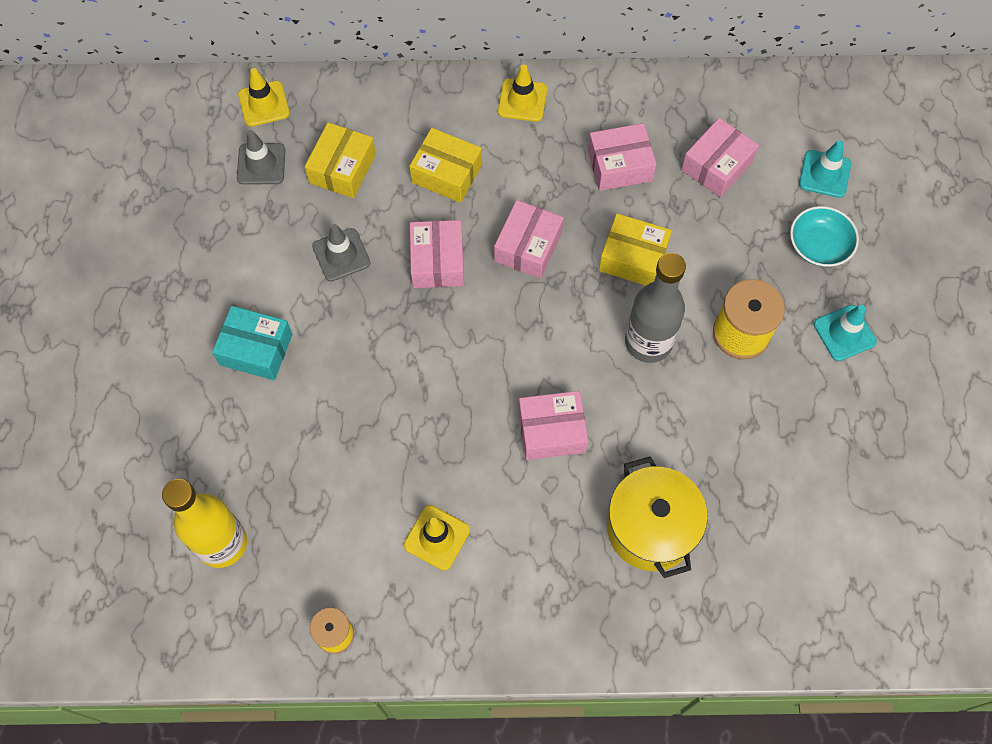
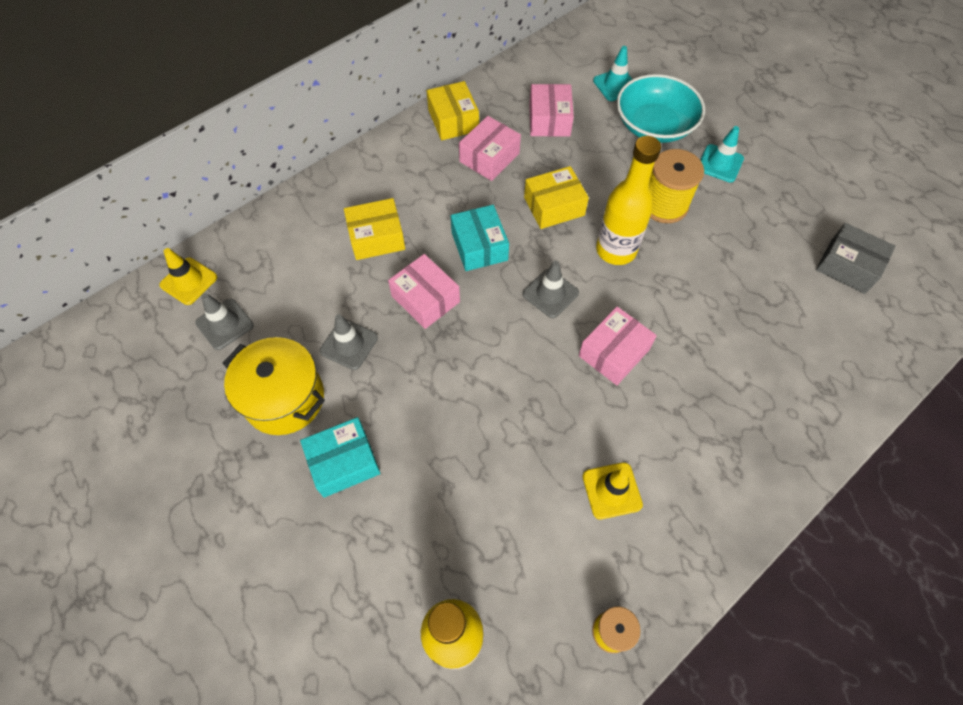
camera: 40 degrees left, 5 degrees down
yellow box [305,122,376,198] -> yellow box moved to [427,81,479,140]
pink box [494,200,564,279] -> turquoise box [451,205,509,271]
yellow traffic cone [498,64,547,122] -> none
yellow pot [607,456,708,578] -> yellow pot moved to [223,337,325,435]
grey bottle [625,253,686,363] -> yellow bottle [596,136,661,265]
turquoise bowl [790,206,859,267] -> turquoise bowl [617,74,705,143], size x1.61
none -> grey traffic cone [522,261,579,318]
none -> grey box [816,223,896,294]

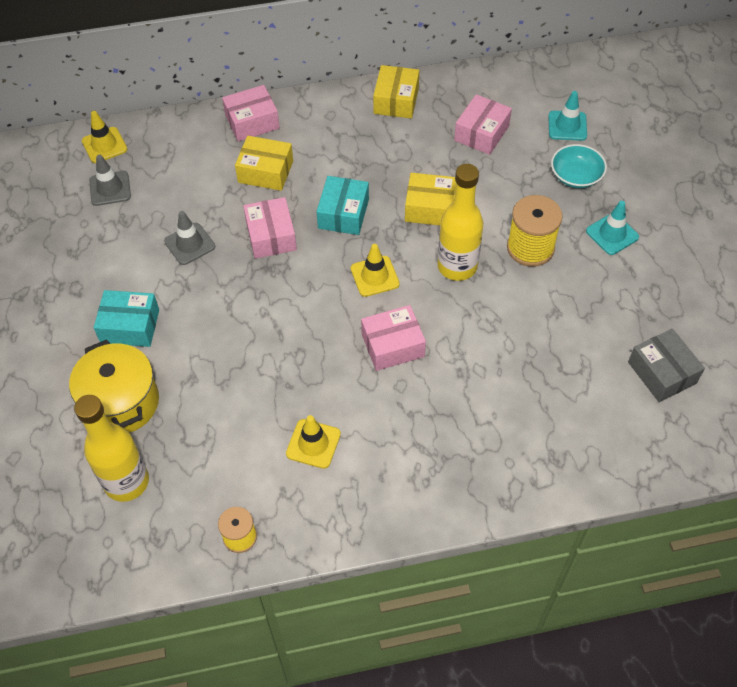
camera: 30 degrees right, 5 degrees down
yellow pot [223,337,325,435] -> yellow pot moved to [69,339,159,433]
pink box [459,116,521,181] -> pink box moved to [222,85,280,141]
grey traffic cone [522,261,579,318] -> yellow traffic cone [351,244,400,297]
turquoise bowl [617,74,705,143] -> turquoise bowl [551,144,607,188], size x0.62

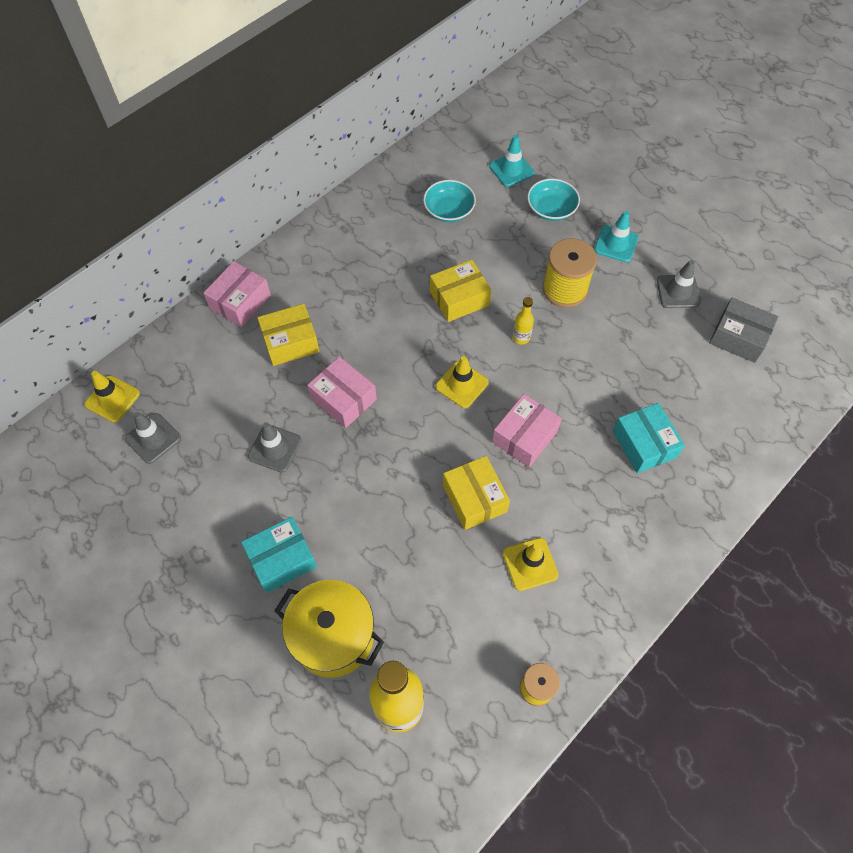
camera: 35 degrees left, 5 degrees up
turquoise box [316,176,369,235] -> turquoise box moved to [613,403,685,473]
yellow box [373,65,419,119] -> yellow box moved to [443,456,510,530]
yellow bottle [437,164,483,281] -> yellow bottle [512,297,534,345], size x0.46
pink box [454,94,512,155] -> turquoise bowl [423,180,476,222]
none -> grey traffic cone [657,260,701,308]

